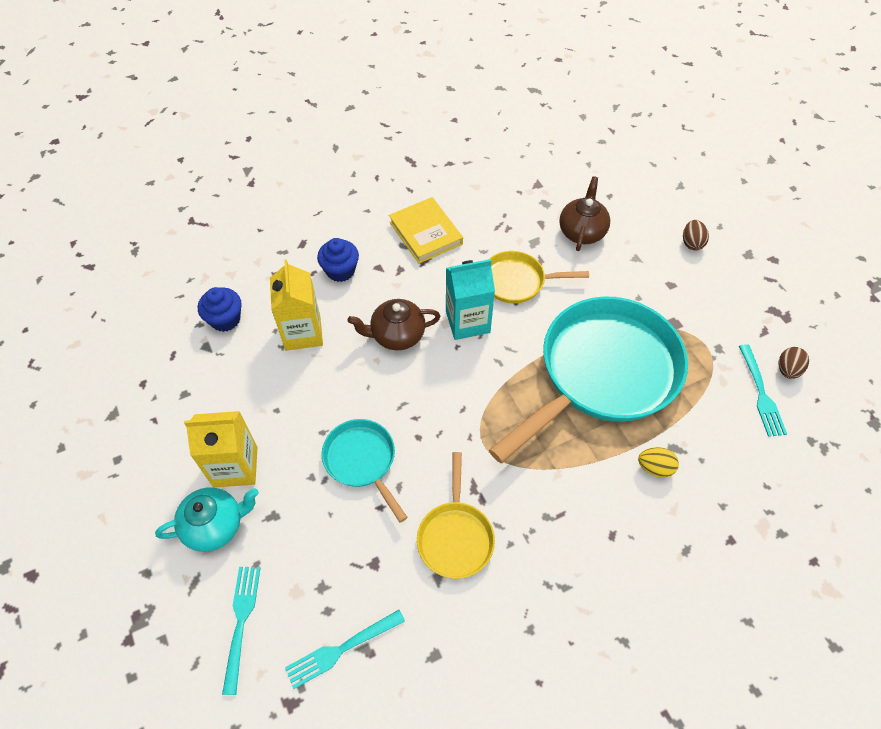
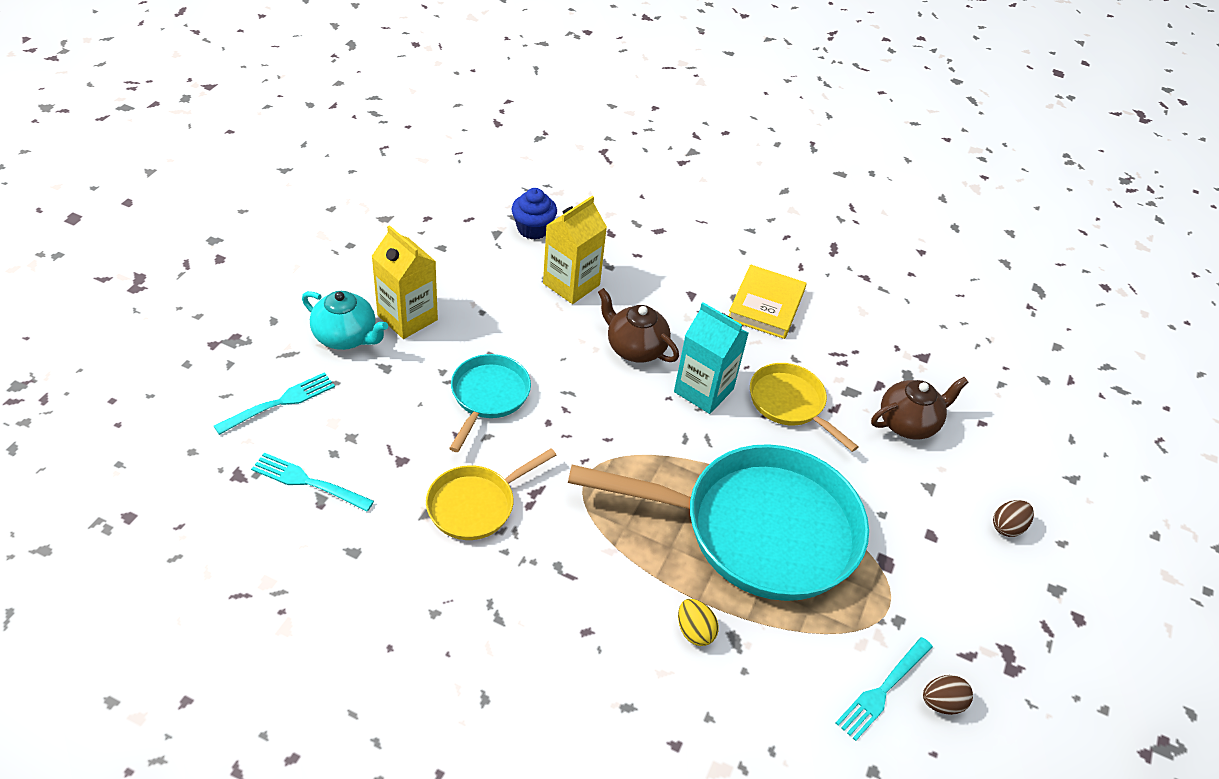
camera: 45 degrees right, 10 degrees down
blue cupcake [317,238,359,282] -> none

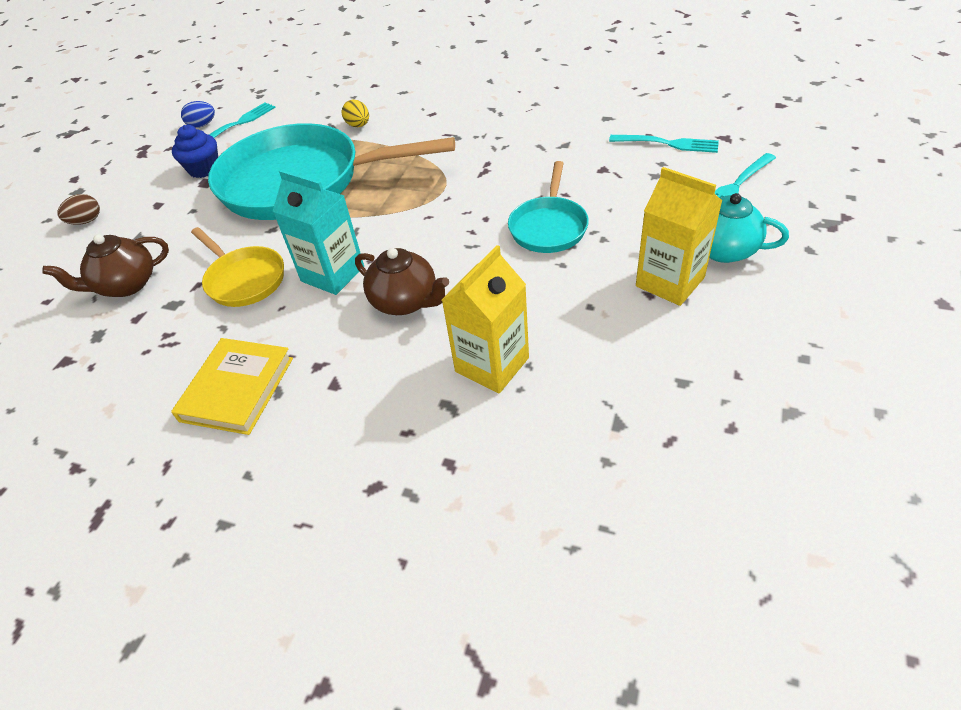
camera: 175 degrees left, 0 degrees up
yellow pan [426,448,556,540] -> none
blue cupcake [512,188,557,239] -> blue cupcake moved to [172,125,218,178]
brown egg [923,675,973,715] -> blue egg [181,101,215,128]

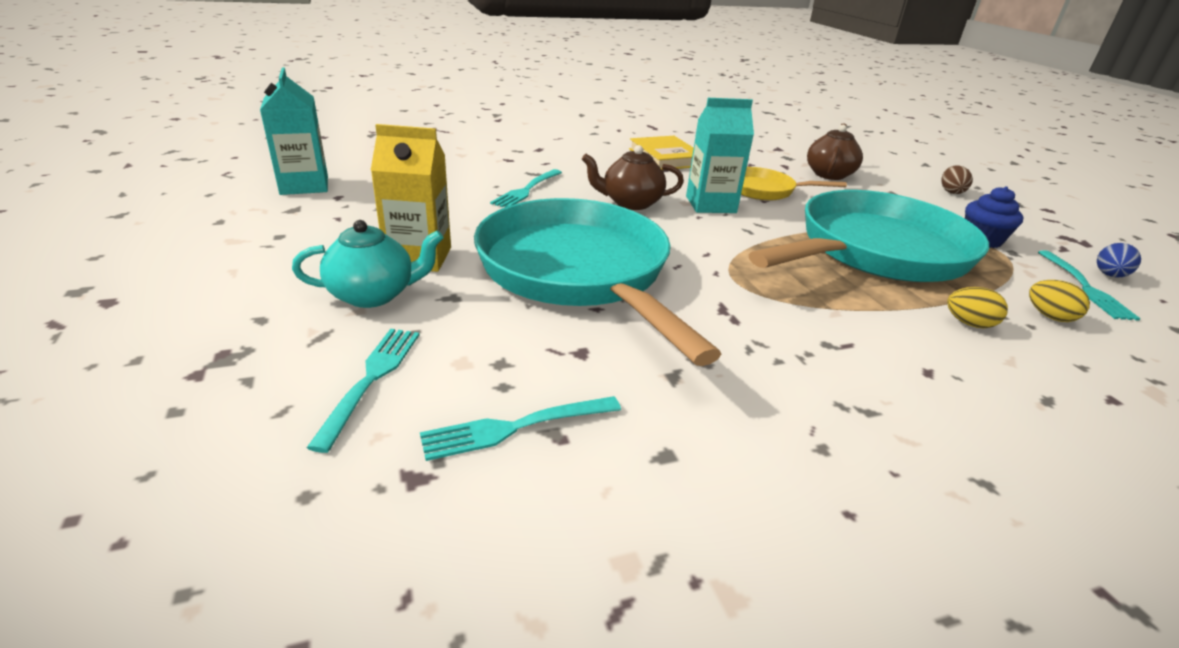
camera: 135 degrees right, 15 degrees down
yellow carton [442,245,529,393] -> turquoise fork [490,169,562,207]
turquoise pan [508,161,589,253] -> turquoise pan [474,198,721,366], size x2.08
none -> turquoise carton [260,68,328,195]
none -> yellow egg [1029,280,1090,322]

